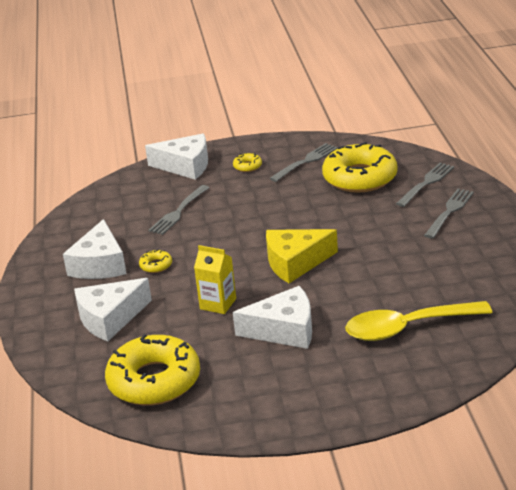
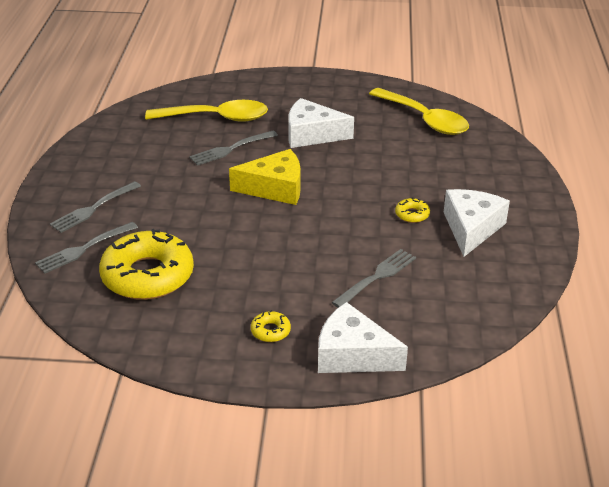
camera: 170 degrees left, 5 degrees up
white cheese [74,278,152,341] -> none
yellow donut [105,334,200,405] -> yellow spoon [369,88,469,135]
yellow carton [194,245,236,314] -> none
grey fork [269,143,338,182] -> grey fork moved to [189,131,278,166]

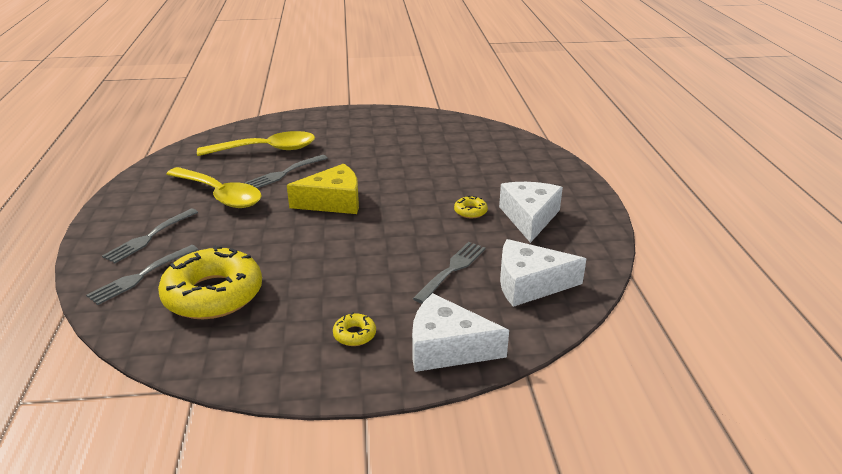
camera: 10 degrees left, 5 degrees down
white cheese [288,98,354,148] -> white cheese moved to [500,239,586,307]
yellow spoon [369,88,469,135] -> yellow spoon moved to [166,167,262,208]

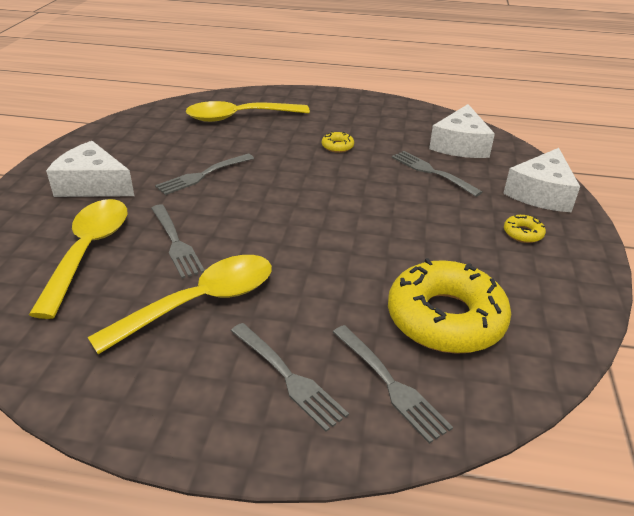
camera: 75 degrees left, 5 degrees up
yellow cheese [287,164,359,214] -> none
white cheese [499,182,563,243] -> white cheese moved to [46,141,134,197]
none -> grey fork [155,154,254,195]
none -> yellow spoon [186,101,310,122]

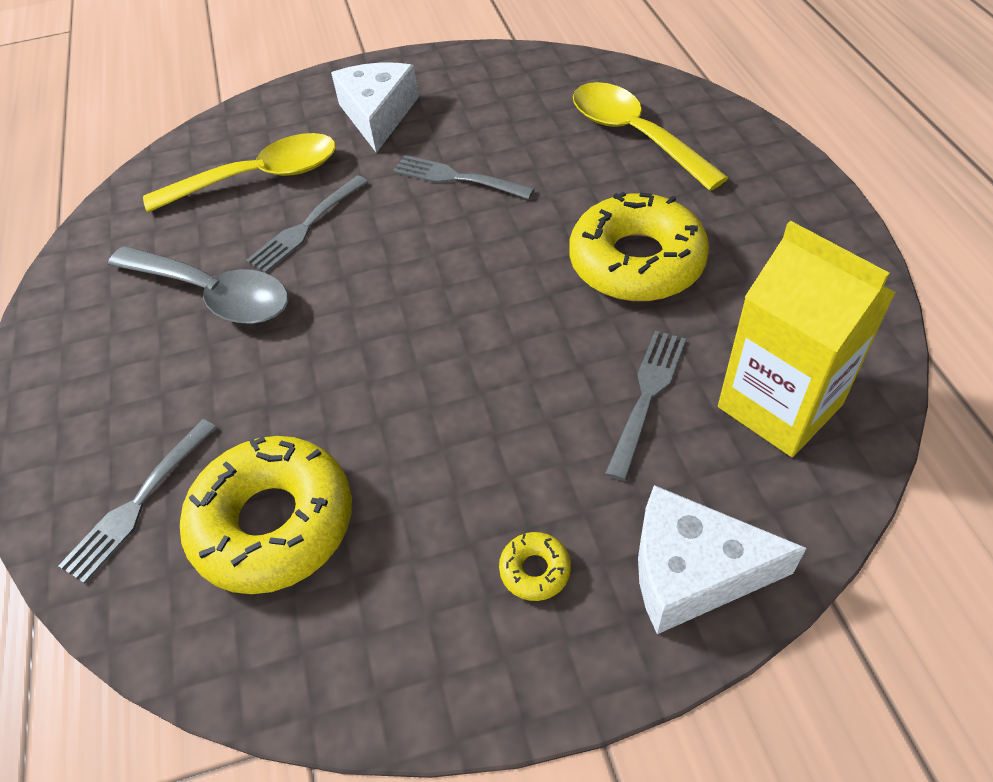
camera: 70 degrees right, 15 degrees up
yellow spoon [87,255,272,354] -> grey spoon [108,246,288,324]
grey fork [231,323,349,432] -> none
yellow donut [322,131,354,153] -> yellow donut [569,192,709,301], size x2.47
white cheese [429,104,495,158] -> yellow carton [718,221,896,457]

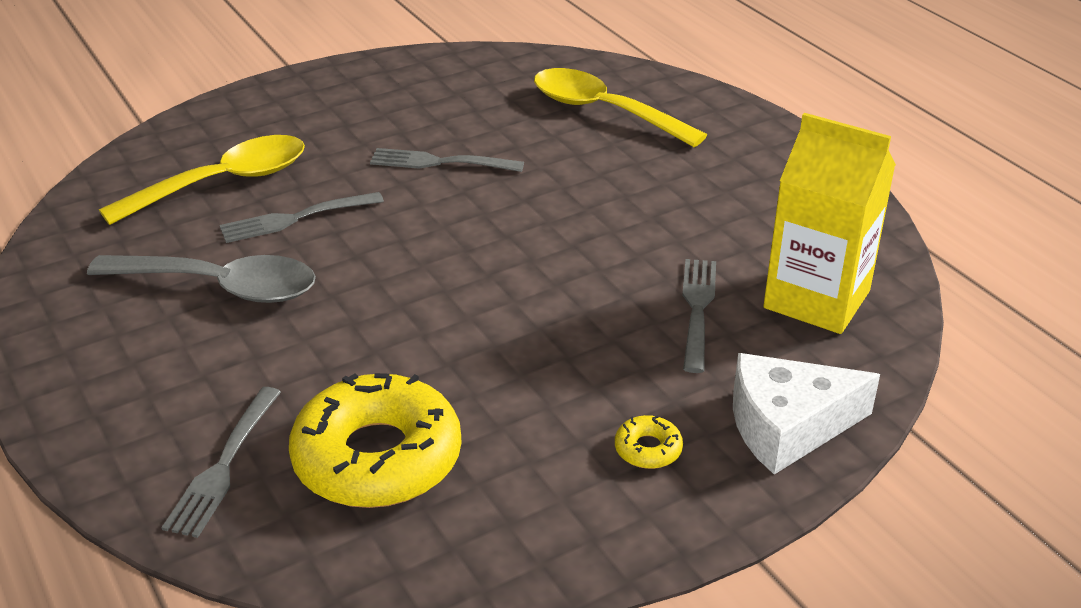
camera: 20 degrees left, 15 degrees down
grey fork [246,175,368,273] -> grey fork turned 45 degrees clockwise [220,192,384,243]
white cheese [331,63,419,153] -> none
yellow donut [569,192,709,301] -> none

